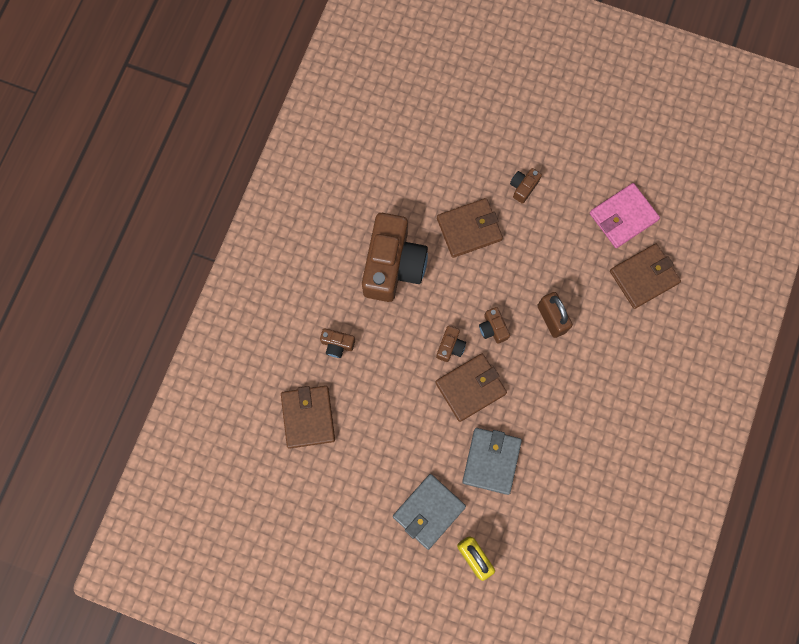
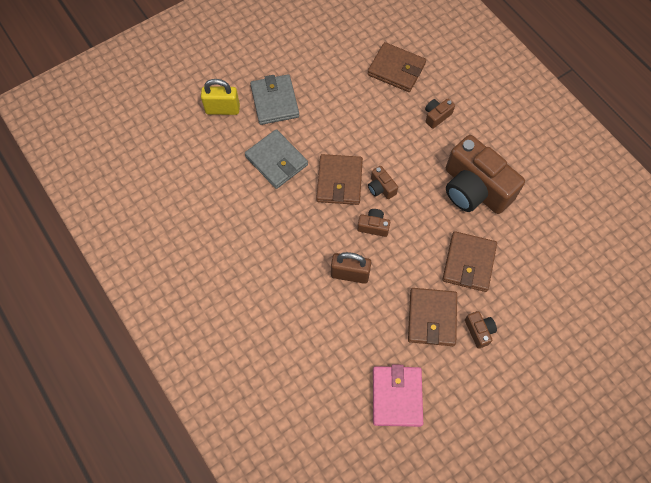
camera: 125 degrees right, 10 degrees down
brown wallet [610,244,681,309] -> brown wallet moved to [408,288,457,346]

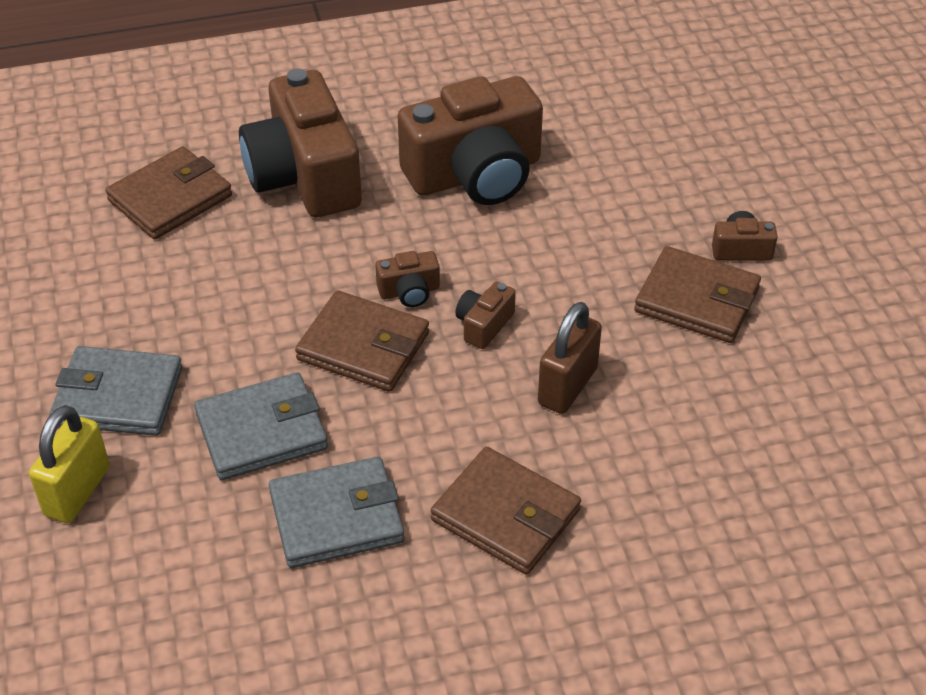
camera: 70 degrees left, 20 degrees down
pink wallet [373,364,423,427] -> none
brown camera [425,99,455,129] -> brown camera [239,69,362,217], size x2.41
brown wallet [442,231,497,292] -> brown wallet moved to [431,447,581,575]
none -> grey wallet [269,456,404,568]

